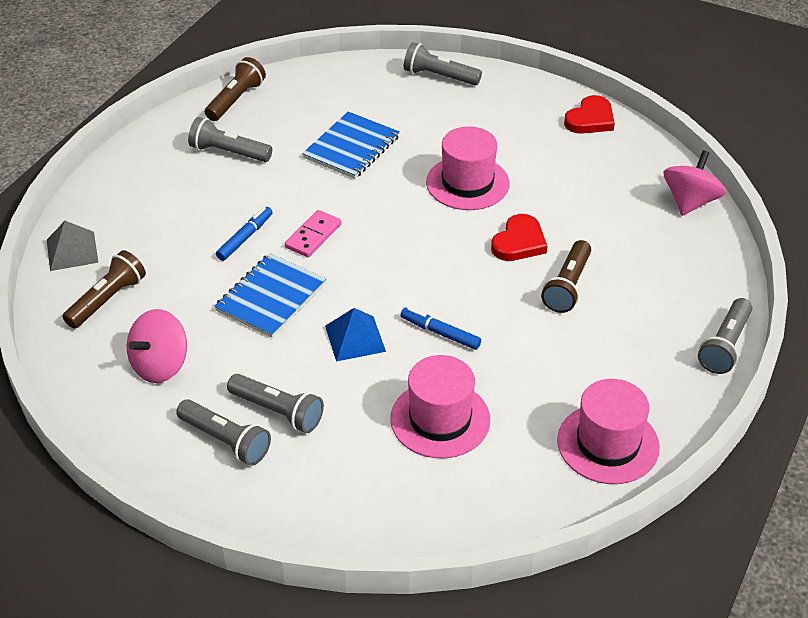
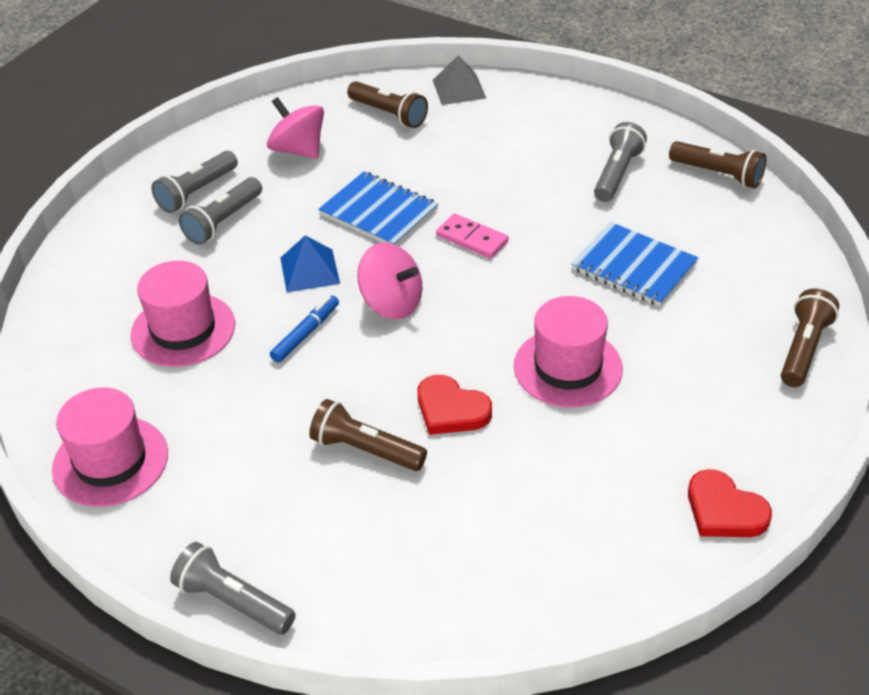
camera: 95 degrees right, 0 degrees up
blue marker [216,207,272,261] -> none
grey flashlight [404,42,482,85] -> brown flashlight [781,289,839,387]
pink spinning top [664,150,726,216] -> pink spinning top moved to [357,242,422,319]

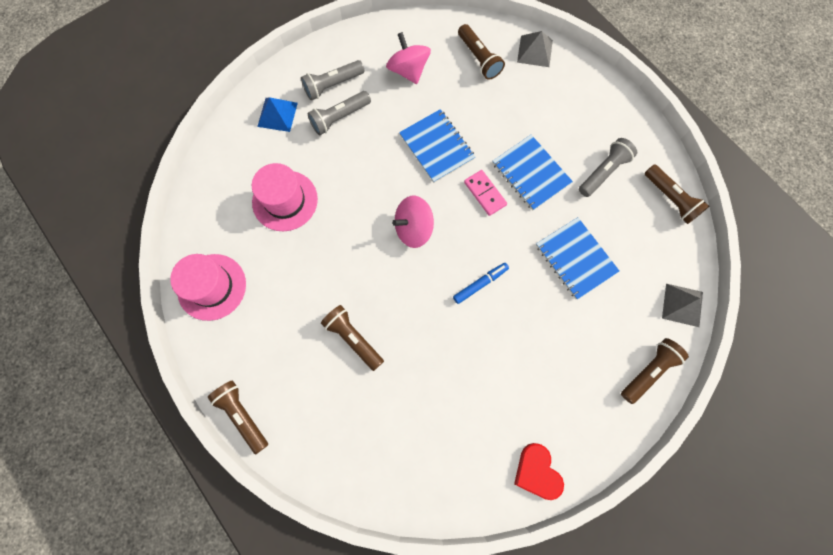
camera: 20 degrees right, 30 degrees up
grey flashlight [170,542,296,635] -> brown flashlight [208,380,268,454]
blue marker [270,295,339,363] -> blue marker moved to [453,263,509,304]
blue pyramid [280,235,340,292] -> blue pyramid moved to [257,97,298,132]
pink spinning top [357,242,422,319] -> pink spinning top turned 105 degrees clockwise [392,196,434,248]
red heart [417,375,492,435] -> none
pink hat [514,296,623,408] -> none
none -> blue notebook [493,135,573,210]
none -> grey pyramid [662,284,703,327]

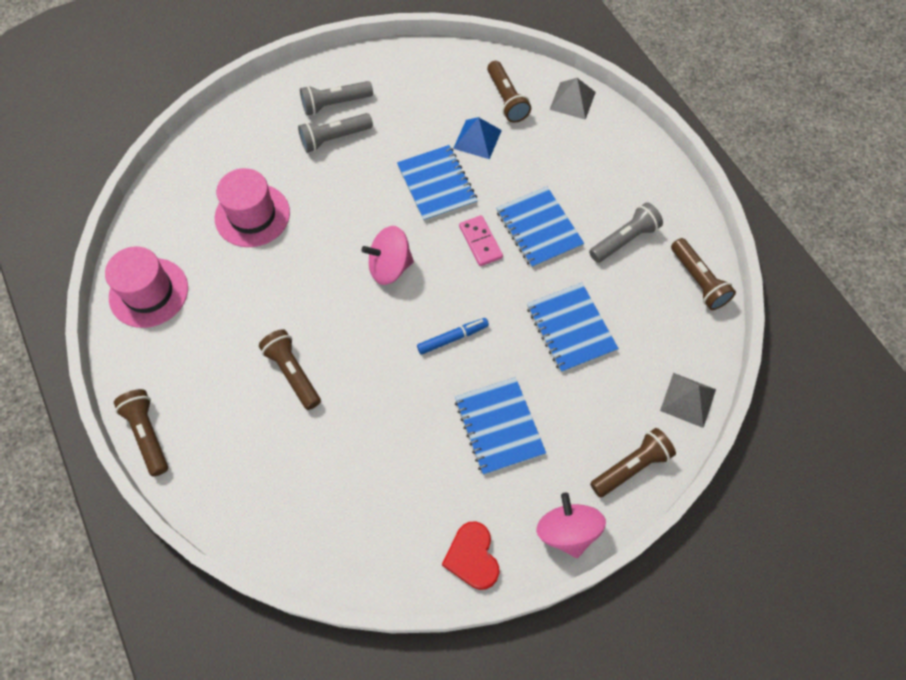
camera: 10 degrees right, 10 degrees down
blue pyramid [257,97,298,132] -> blue pyramid moved to [453,117,502,159]
pink spinning top [386,32,431,84] -> pink spinning top moved to [536,493,606,558]
none -> blue notebook [455,377,546,475]

